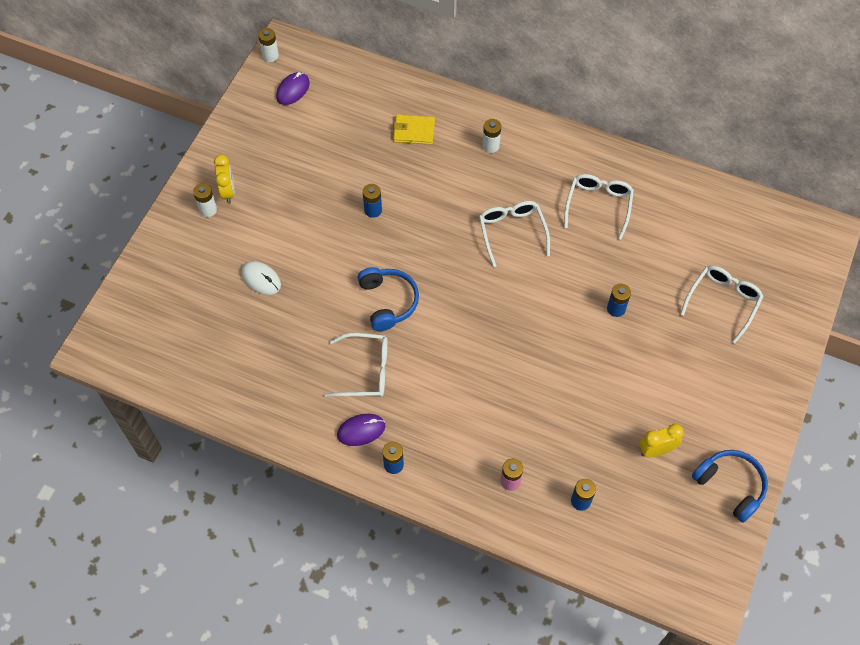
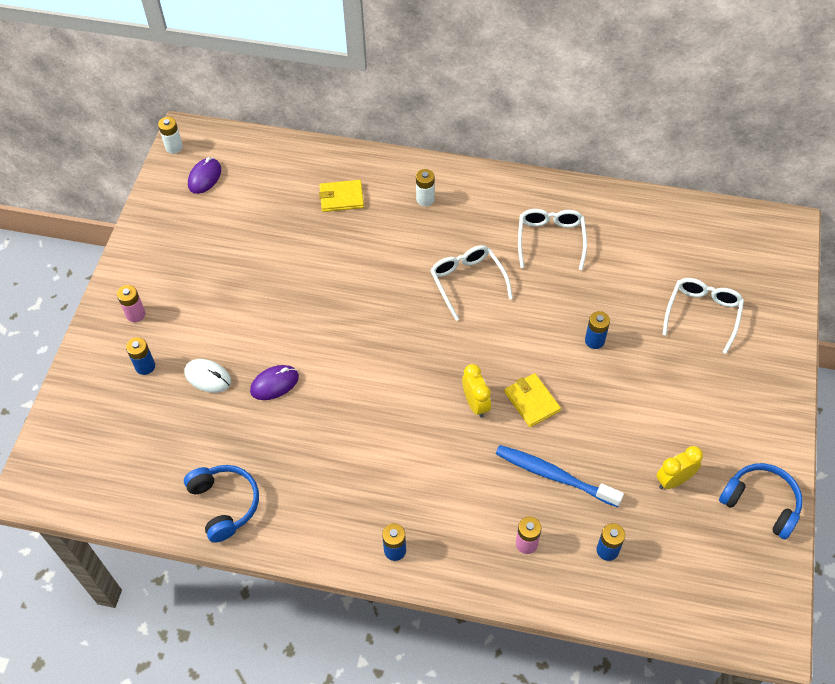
camera: 10 degrees left, 5 degrees down
white battery [193,183,217,217] -> pink battery [117,285,145,322]
yellow clock [214,155,235,203] -> yellow clock moved to [462,364,491,418]
white glasses [324,333,387,397] -> none
purple mouse [337,414,385,446] -> purple mouse moved to [250,365,299,400]
blue headphones [358,267,419,331] -> blue headphones moved to [184,465,259,543]
blue battery [363,184,382,218] -> blue battery moved to [126,337,155,375]
none -> blue toothbrush [496,445,624,507]
none -> yellow wallet [504,373,561,427]

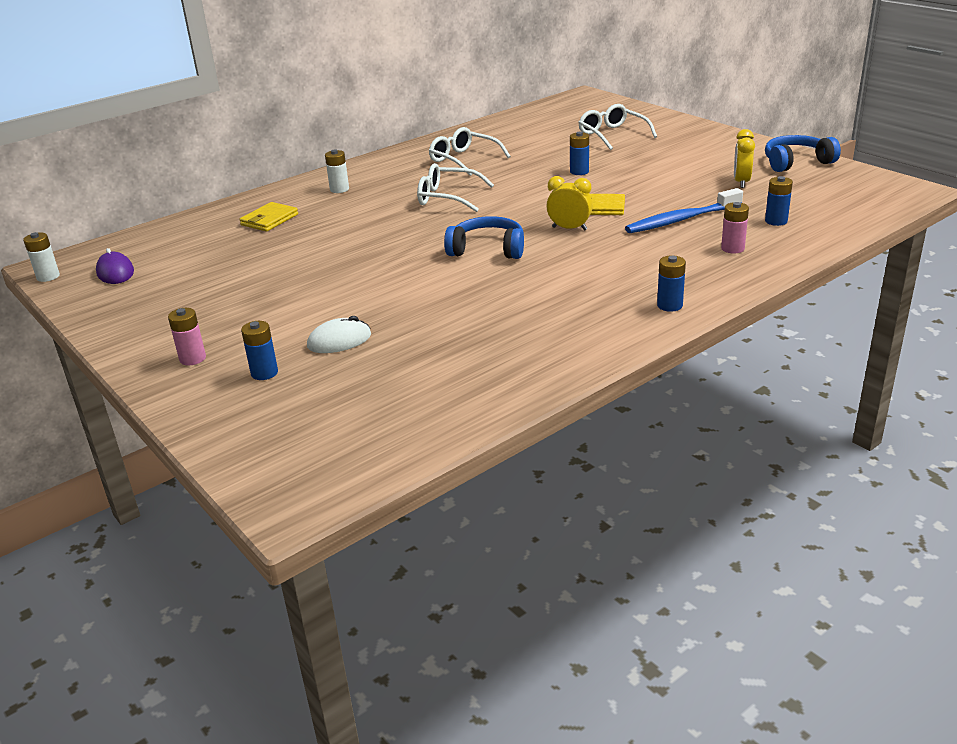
camera: 50 degrees left, 25 degrees down
blue headphones [184,465,259,543] -> blue headphones moved to [444,216,524,259]
purple mouse [250,365,299,400] -> none

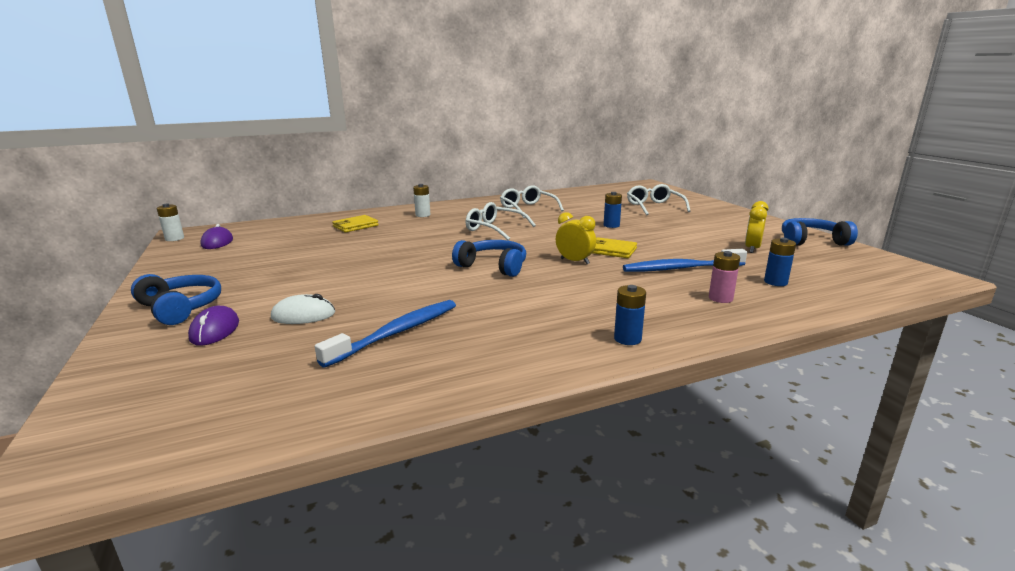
camera: 15 degrees right, 10 degrees down
pink battery [168,308,206,365] -> blue headphones [131,274,221,325]
blue battery [241,321,278,380] -> purple mouse [188,306,239,346]
none -> blue toothbrush [315,300,456,368]

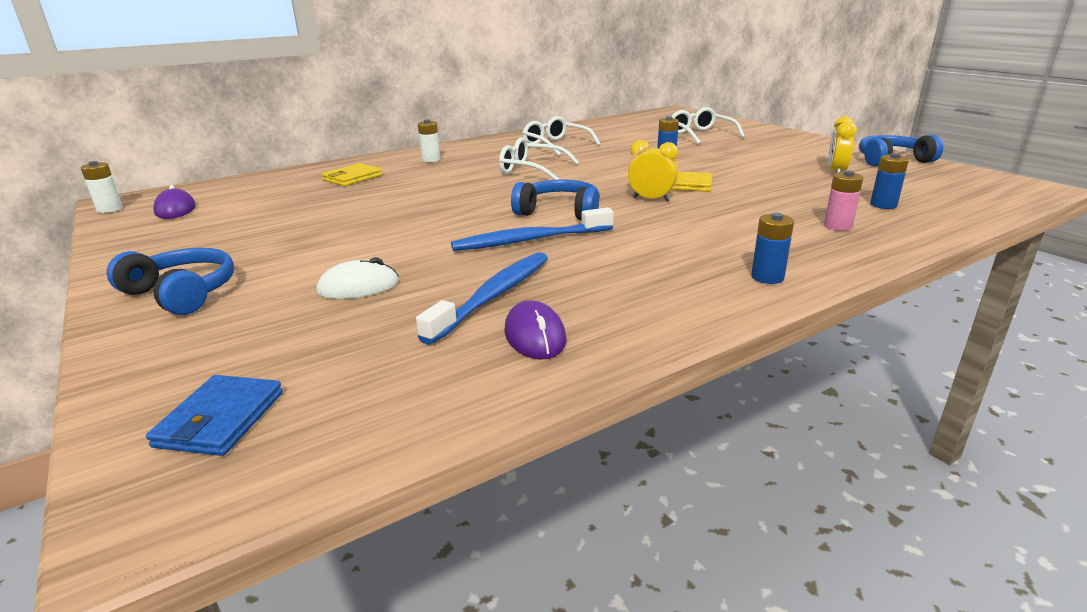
camera: 10 degrees left, 5 degrees up
purple mouse [188,306,239,346] -> purple mouse moved to [504,300,567,360]
blue toothbrush [623,249,747,272] -> blue toothbrush moved to [451,207,614,251]
none -> blue wallet [146,375,283,456]

